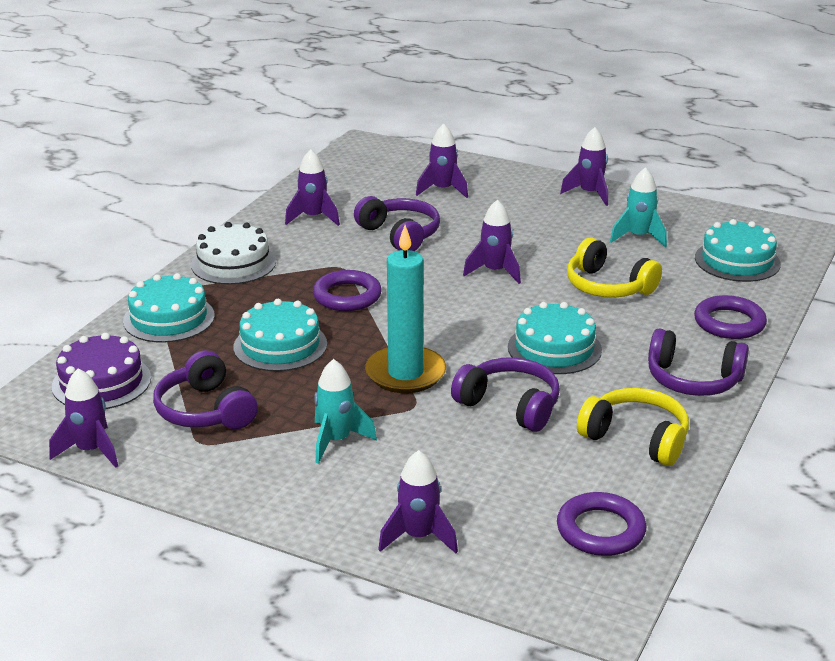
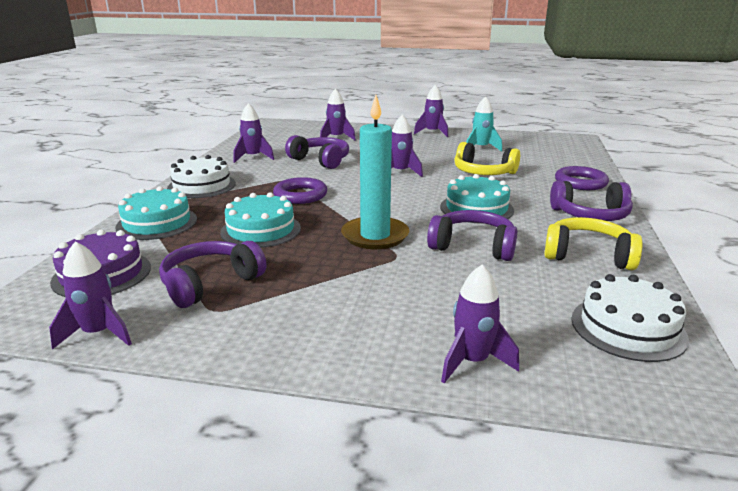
camera: 15 degrees left, 5 degrees down
purple headphones [153,350,258,429] -> purple headphones turned 90 degrees clockwise [159,241,266,308]
turquoise rocket [314,359,377,464] -> none
purple ring [557,492,646,556] -> white cake [571,274,689,362]
turquoise cake [695,219,781,282] -> none

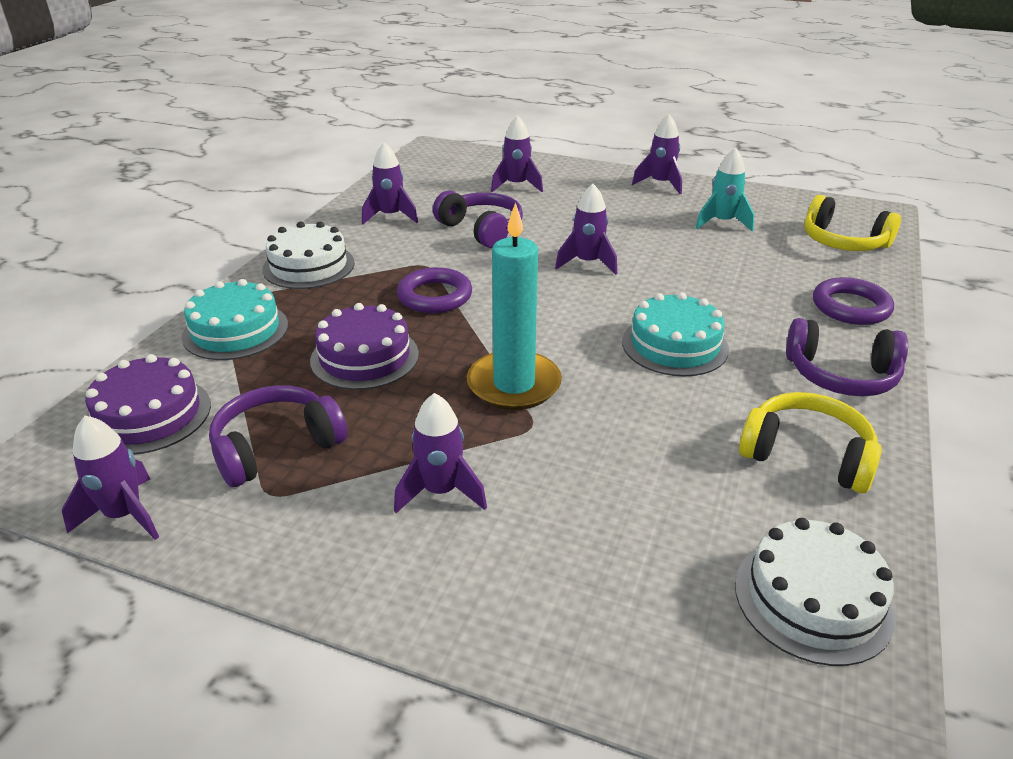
camera: 10 degrees right, 10 degrees up
turquoise cake [220,192,301,248] -> purple cake [310,303,419,390]
purple headphones [427,210,517,261] -> none
purple rocket [441,264,519,383] -> purple rocket moved to [394,393,487,513]
yellow headphones [454,142,520,175] -> yellow headphones moved to [804,195,901,251]

